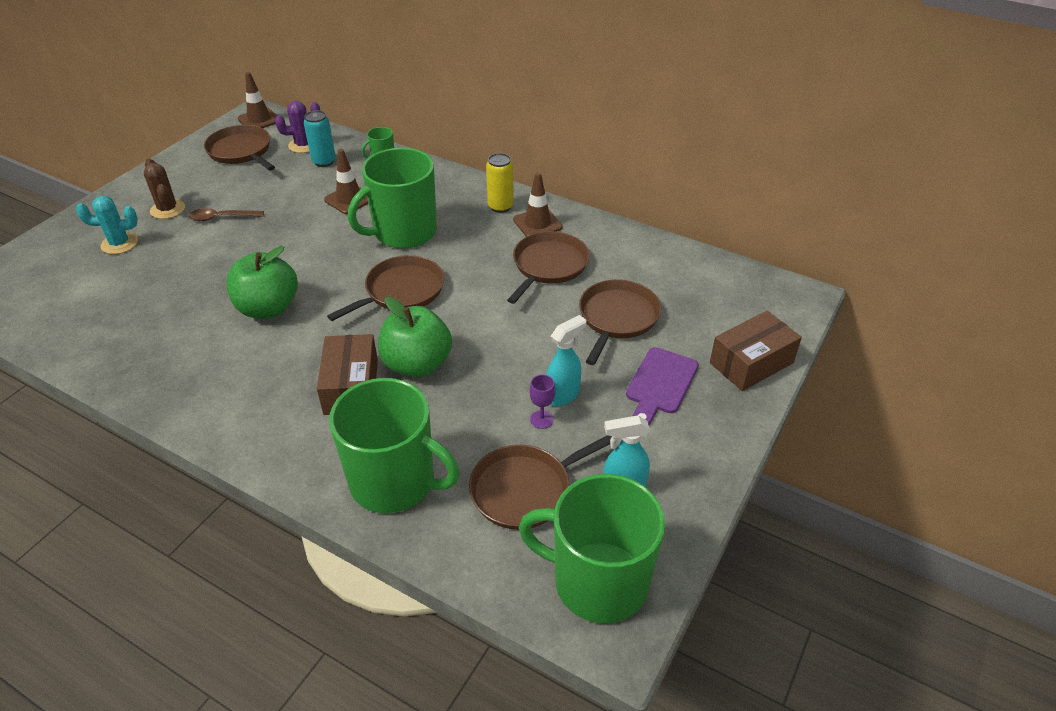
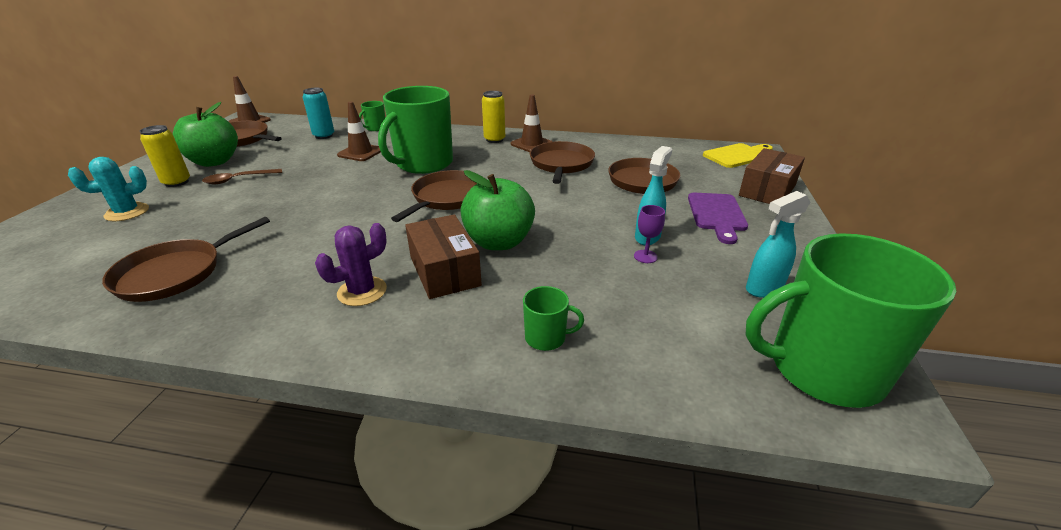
camera: 20 degrees left, 10 degrees down
brown cactus [144,158,185,219] -> yellow can [140,125,190,187]
green apple [226,246,298,319] -> green apple moved to [173,102,238,167]
purple cactus [275,101,320,153] -> purple cactus moved to [315,223,387,306]
green mug [329,378,460,513] -> green mug [523,286,584,351], size x0.42
brown pan [469,435,612,530] -> brown pan moved to [102,217,270,302]
none -> yellow cutting board [703,143,773,168]

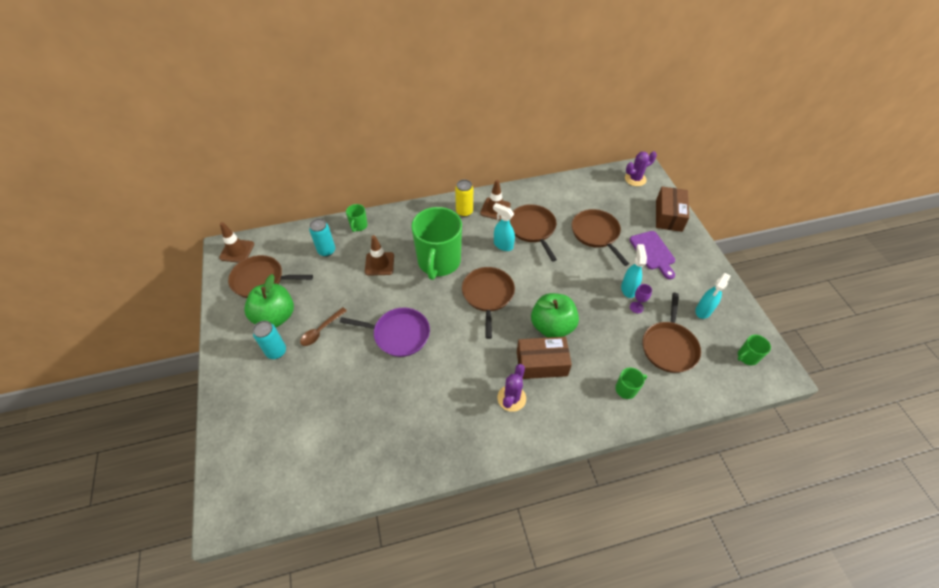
camera: 25 degrees left, 20 degrees up
turquoise cactus [68,157,149,221] -> none
brown pan [102,217,270,302] -> brown pan moved to [643,293,701,373]
yellow can [140,125,190,187] -> turquoise can [253,321,286,359]
brown box [405,214,482,299] -> brown box turned 45 degrees counterclockwise [517,337,572,379]
yellow cutting board [703,143,773,168] -> purple cactus [625,151,657,186]
green mug [745,233,956,408] -> green mug [737,335,771,365], size x0.42
none -> purple pan [340,308,430,357]
none -> turquoise spray bottle [493,203,515,251]

